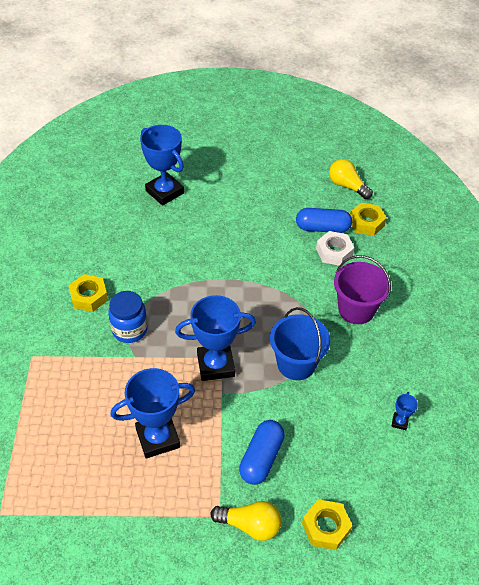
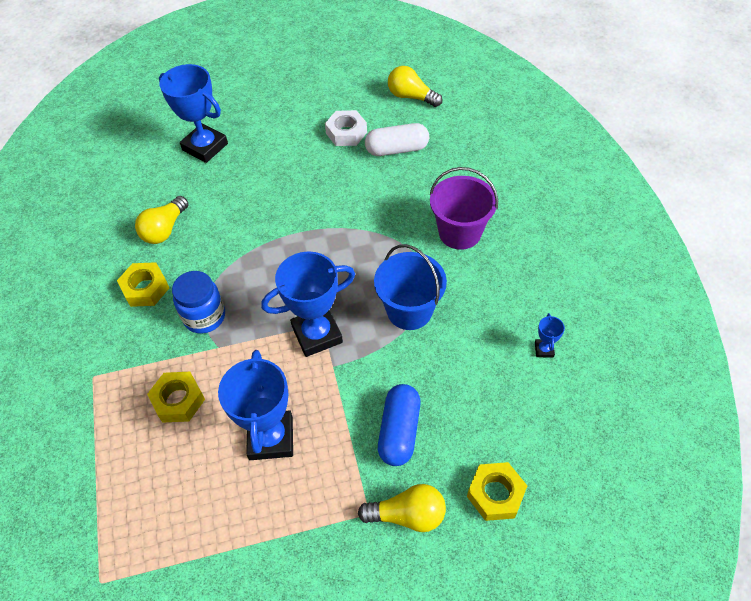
camera: 10 degrees left, 5 degrees up
blue trophy [110,368,195,459] -> blue trophy turned 60 degrees counterclockwise [218,350,293,460]
blue capsule [296,208,352,233] -> white capsule [365,123,429,156]
white nut [316,231,354,266] -> white nut moved to [325,110,367,146]
yellow nut [350,203,387,236] -> yellow nut moved to [147,372,205,423]
none -> yellow light bulb [135,196,188,244]

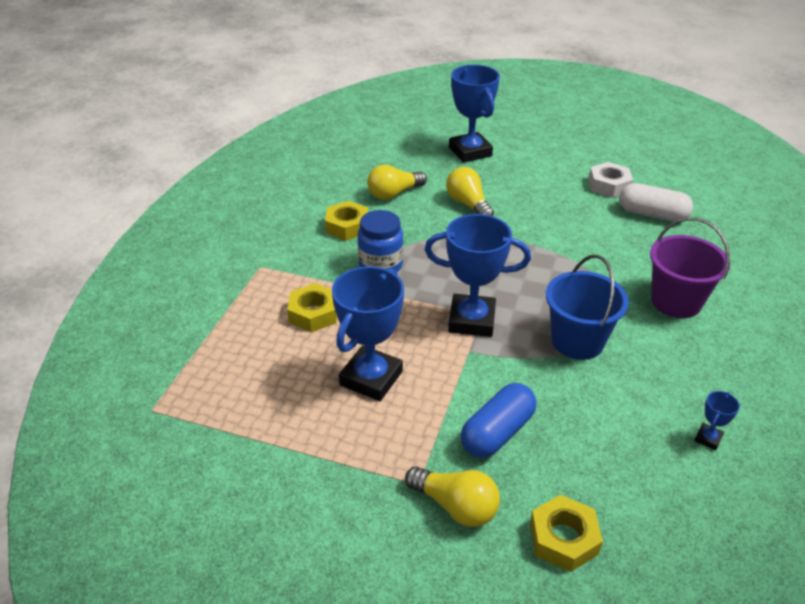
camera: 30 degrees right, 15 degrees down
yellow light bulb [388,66,442,107] -> yellow light bulb moved to [446,167,494,216]

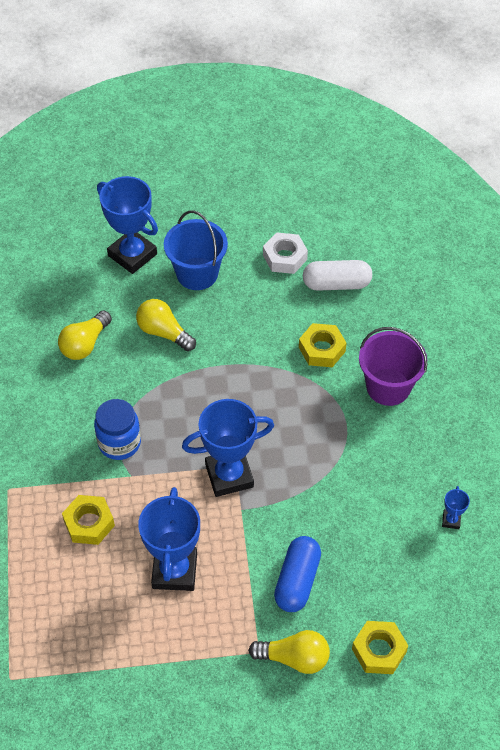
camera: 25 degrees left, 15 degrees up
yellow nut [325,201,368,241] -> yellow nut moved to [299,323,347,367]
blue bucket [546,255,629,360] -> blue bucket moved to [164,210,228,290]

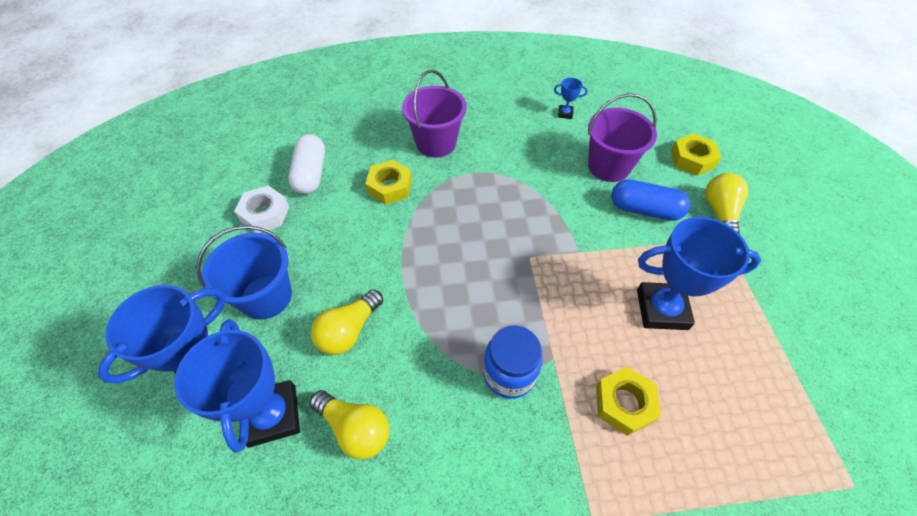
camera: 90 degrees left, 0 degrees up
blue trophy [182,399,274,497] -> blue trophy moved to [174,319,300,453]
none -> purple bucket [588,93,657,182]

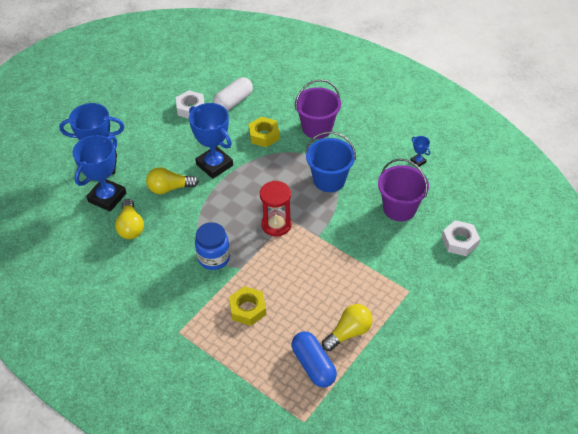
camera: 45 degrees right, 5 degrees down
blue bucket [196,225,292,320] -> blue bucket moved to [305,132,356,192]
blue capsule [611,179,690,221] -> blue capsule moved to [291,331,337,388]
blue trophy [637,217,761,330] -> blue trophy moved to [189,103,233,179]
yellow nut [671,133,721,176] -> white nut [441,220,480,256]
yellow light bulb [705,173,749,234] -> yellow light bulb moved to [322,304,373,351]
none -> red hourglass [260,181,291,236]

